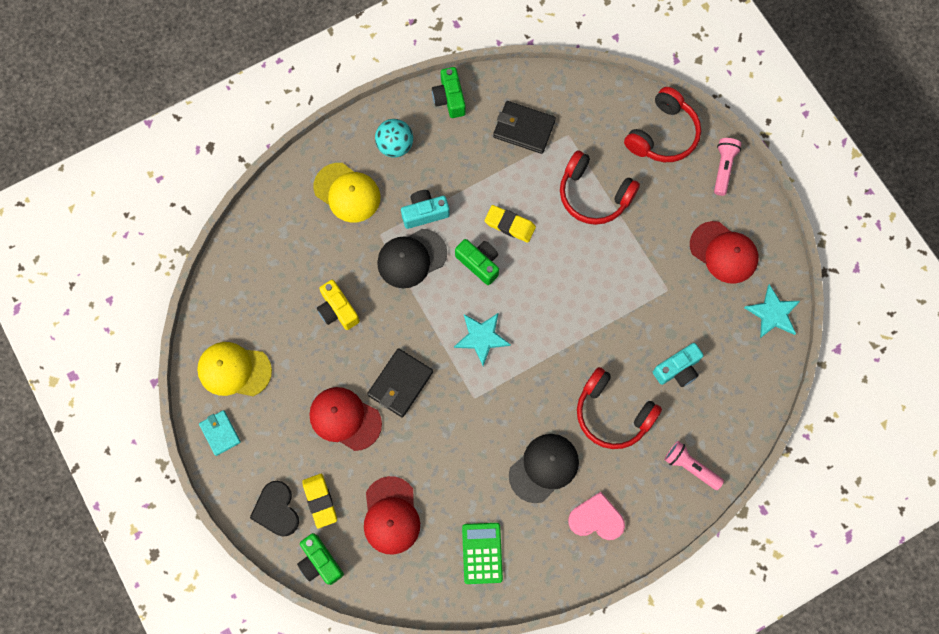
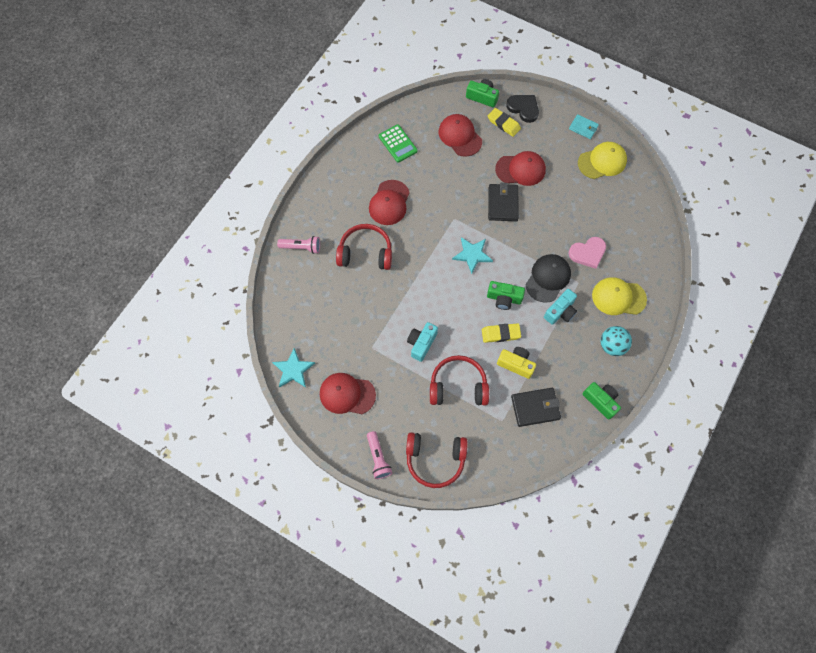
camera: 150 degrees right, 5 degrees down
yellow camera [317,280,360,330] -> yellow camera moved to [497,347,536,379]
black cap [509,434,579,503] -> red cap [369,180,410,225]
pink heart [568,492,625,540] -> pink heart moved to [568,237,606,269]
red headphones [624,87,701,162] -> red headphones turned 90 degrees counterclockwise [406,432,468,488]
turquoise camera [653,343,704,387] -> turquoise camera moved to [407,322,438,362]

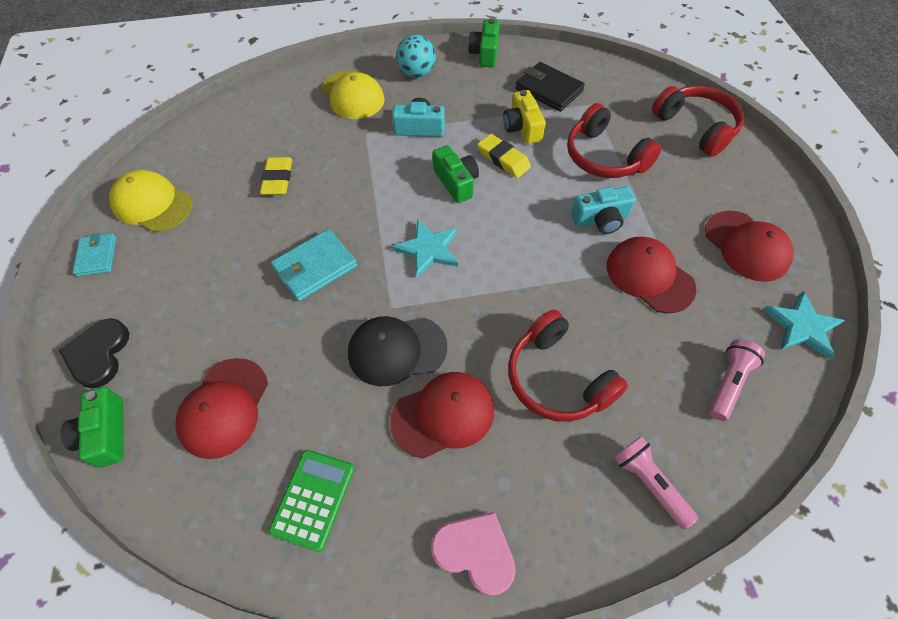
camera: 130 degrees left, 10 degrees down
pink flashlight [367,431,392,479] -> pink flashlight moved to [709,339,765,421]
yellow eraser [488,108,521,137] -> yellow eraser moved to [260,157,292,195]
black wallet [488,183,519,221] -> turquoise wallet [271,229,357,301]
red cap [495,151,546,186] -> red cap moved to [607,237,696,313]
black cap [526,254,571,303] -> black cap moved to [348,316,447,386]
pink heart [568,237,606,269] -> pink heart moved to [431,512,516,596]

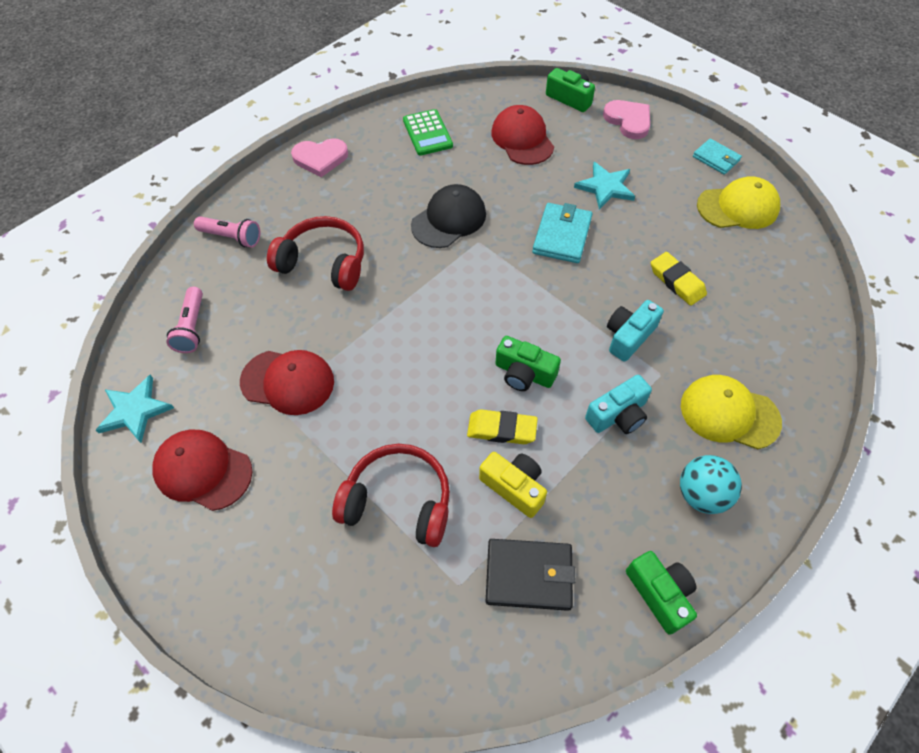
camera: 145 degrees right, 0 degrees up
black heart [59,318,129,388] -> pink heart [603,100,650,139]
red cap [390,372,494,459] -> none
turquoise star [392,220,458,278] -> turquoise star moved to [574,162,635,210]
turquoise camera [571,186,635,234] -> turquoise camera moved to [607,300,664,362]
red headphones [652,85,744,157] -> none

